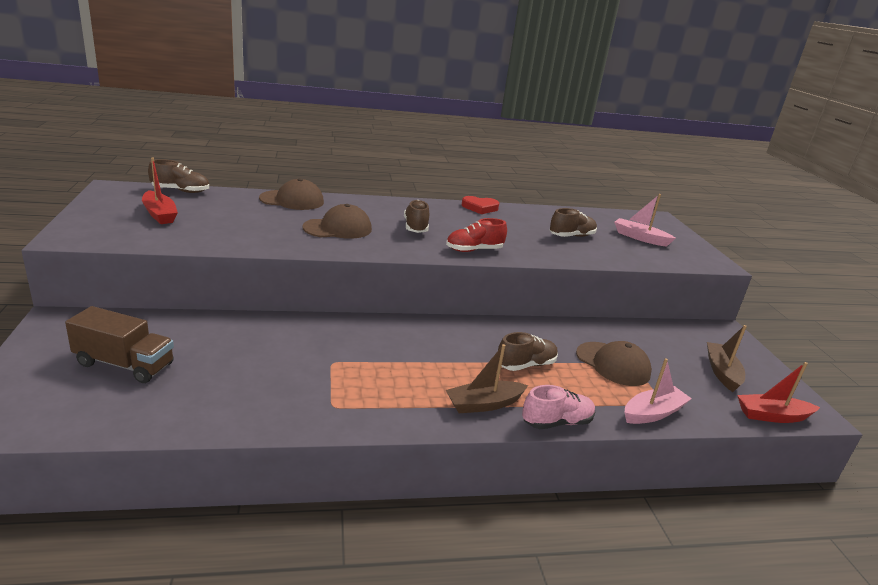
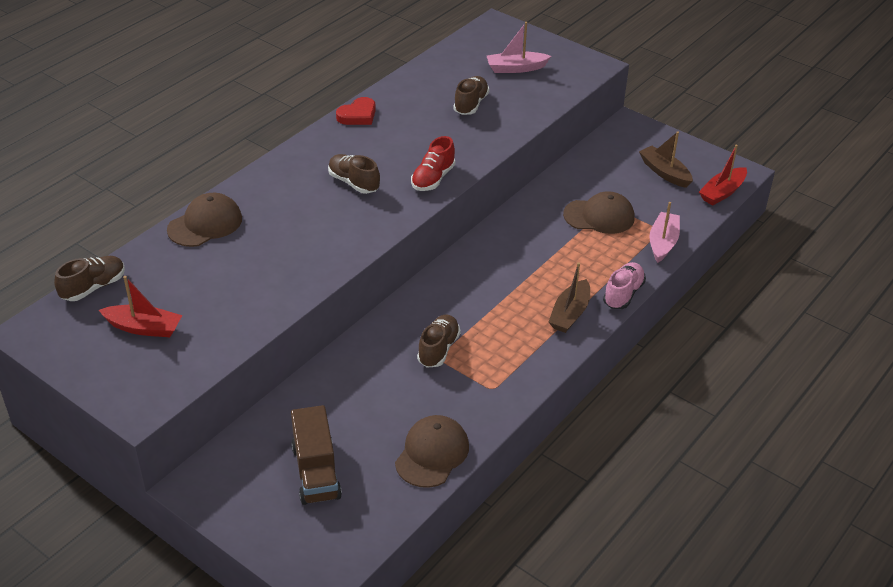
camera: 40 degrees left, 15 degrees up
brown truck [65,306,174,383] -> brown truck turned 105 degrees clockwise [291,405,342,505]
brown cap [302,204,372,239] -> brown cap moved to [395,415,469,488]
brown shoe [498,332,558,371] -> brown shoe moved to [417,314,460,367]

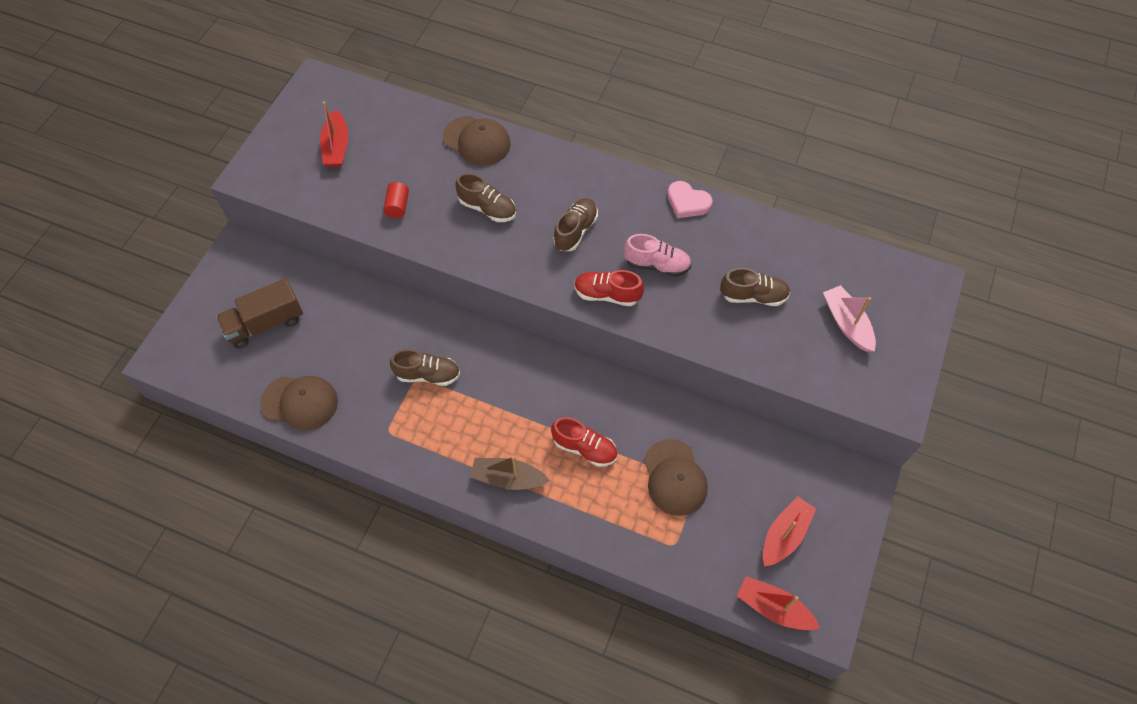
camera: 75 degrees right, 20 degrees up
brown shoe [54,256,125,301] -> brown shoe moved to [455,173,516,222]
red heart [336,97,376,125] -> pink heart [667,181,713,218]
pink shoe [603,262,646,309] -> pink shoe moved to [624,234,691,277]
brown boat [639,132,693,188] -> red boat [763,496,816,567]
pink boat [650,202,680,263] -> none
none -> red cylinder [383,182,409,218]
none -> red shoe [551,417,617,467]

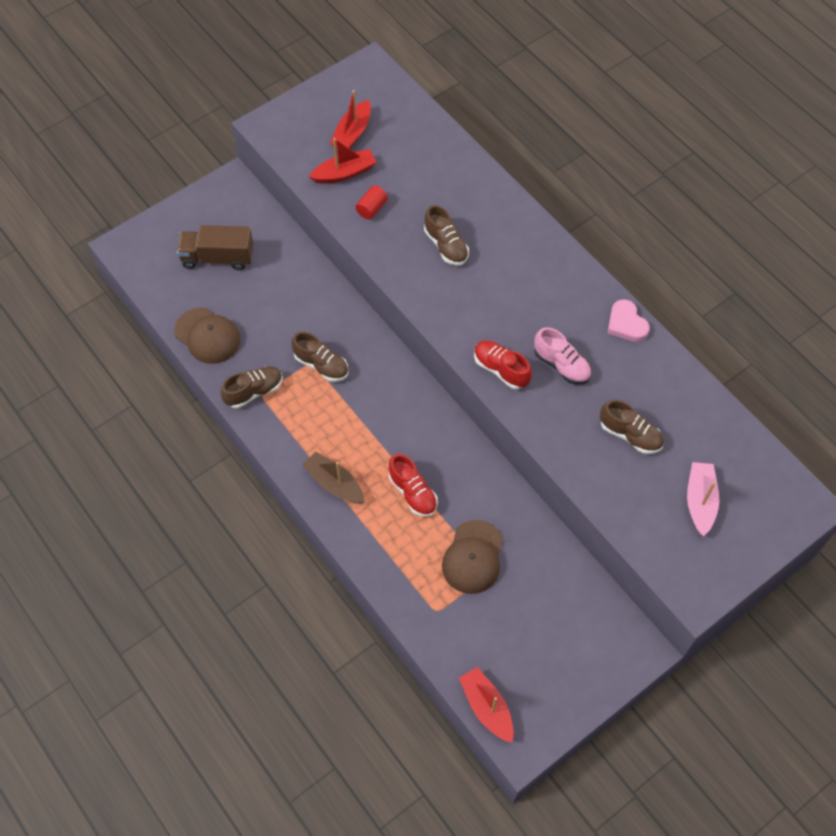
camera: 30 degrees right, 0 degrees up
brown cap [443,116,511,166] -> none
brown shoe [553,198,598,251] -> brown shoe moved to [221,366,283,408]
red boat [763,496,816,567] -> red boat moved to [309,138,376,184]

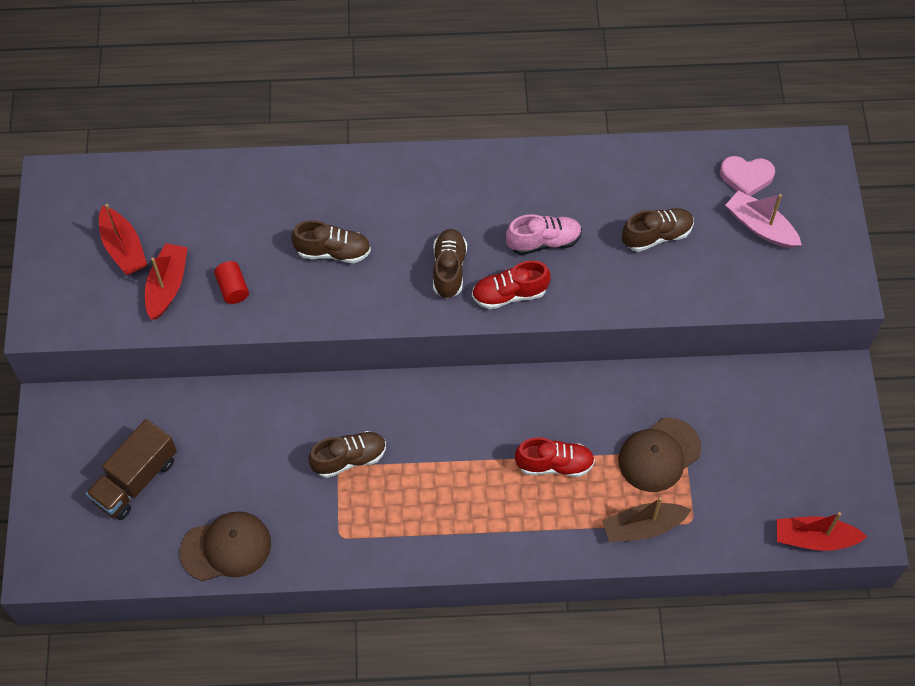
camera: 55 degrees left, 0 degrees up
brown shoe [221,366,283,408] -> brown shoe moved to [433,229,467,298]
brown boat [302,451,365,504] -> brown boat moved to [602,497,691,542]
brown cap [442,520,503,594] -> brown cap turned 90 degrees clockwise [618,417,701,492]
pink heart [607,299,650,342] -> pink heart moved to [720,156,775,196]

